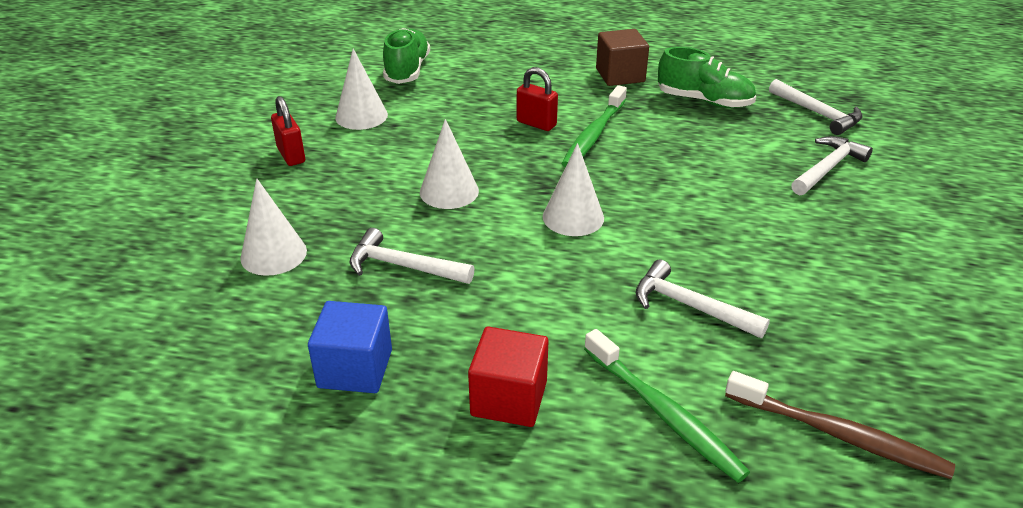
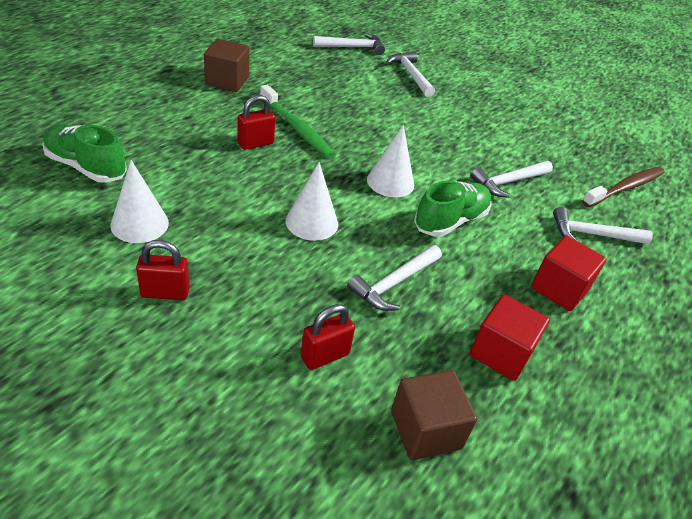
camera: 70 degrees left, 5 degrees up
white cone [240,179,307,276] -> red padlock [301,304,355,370]
blue cube [308,301,392,393] -> red cube [469,294,550,381]
green toothbrush [584,329,750,483] -> white hammer [553,207,653,244]
green shoe [658,47,756,108] -> green shoe moved to [414,181,492,237]
none -> brown cube [391,370,477,460]

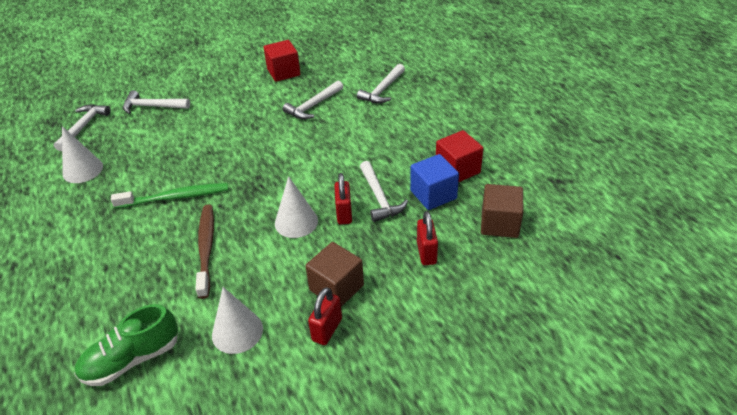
camera: 55 degrees left, 0 degrees up
brown cube [204,39,250,92] -> brown cube moved to [305,242,364,307]
red padlock [237,95,275,150] -> red padlock moved to [334,173,352,224]
white cone [367,124,414,198] -> white cone moved to [62,126,103,183]
green shoe [414,181,492,237] -> none
white hammer [470,161,553,198] -> white hammer turned 45 degrees clockwise [283,80,343,119]
red cube [531,235,606,311] -> red cube moved to [263,40,301,82]
brown toothbrush [582,167,664,207] -> brown toothbrush moved to [195,205,214,299]
none -> blue cube [410,154,459,210]

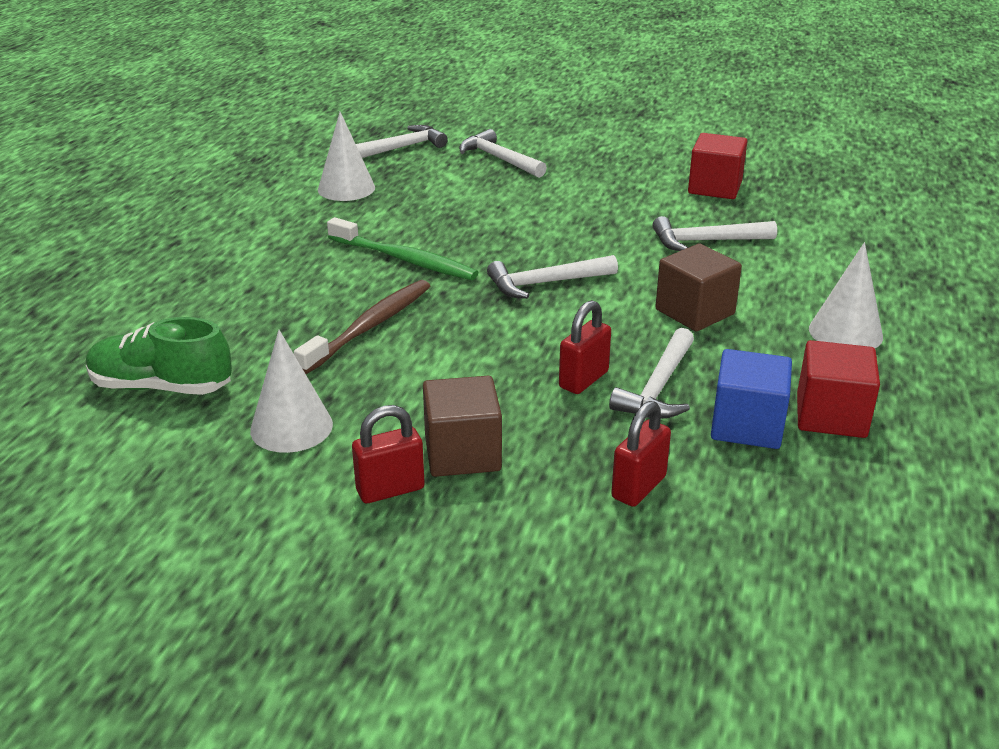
camera: 40 degrees right, 10 degrees down
white cone [275,176,318,238] -> white cone moved to [809,242,883,348]
white hammer [357,64,405,103] -> white hammer moved to [487,255,618,299]
brown cube [481,184,524,238] -> brown cube moved to [655,244,742,331]

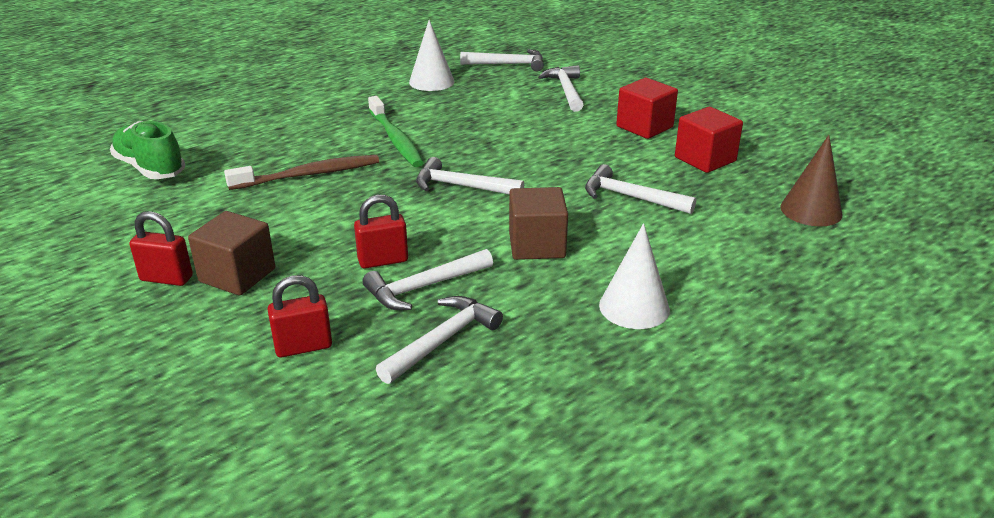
camera: 35 degrees right, 0 degrees up
white cone [250,330,333,453] -> none
blue cube [711,349,792,449] -> white hammer [376,296,503,384]
red cube [797,340,880,438] -> red cube moved to [616,78,678,139]
none -> brown cone [780,135,842,227]

